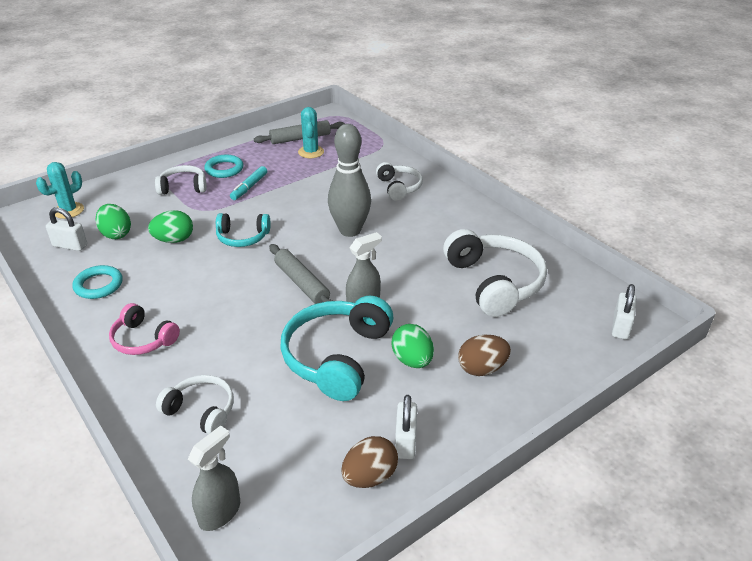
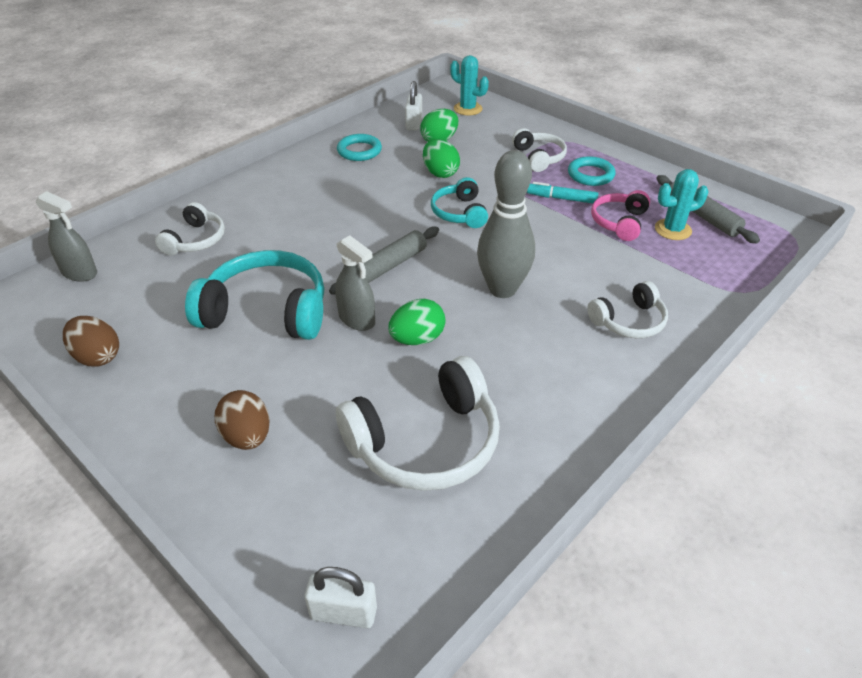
camera: 80 degrees right, 5 degrees up
pink headphones [109,303,180,355] -> pink headphones moved to [591,190,650,241]
green egg [392,324,434,368] -> green egg moved to [388,299,446,345]
white padlock [395,395,417,459] -> none

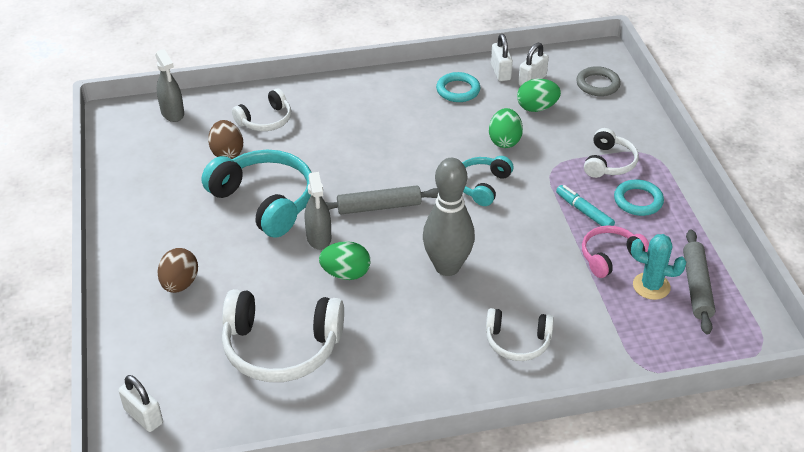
camera: 35 degrees right, 0 degrees up
brown egg [63,316,119,367] -> brown egg moved to [208,120,243,159]
turquoise cactus [450,55,489,116] -> grey ring [576,66,621,96]
none -> white padlock [491,34,513,81]

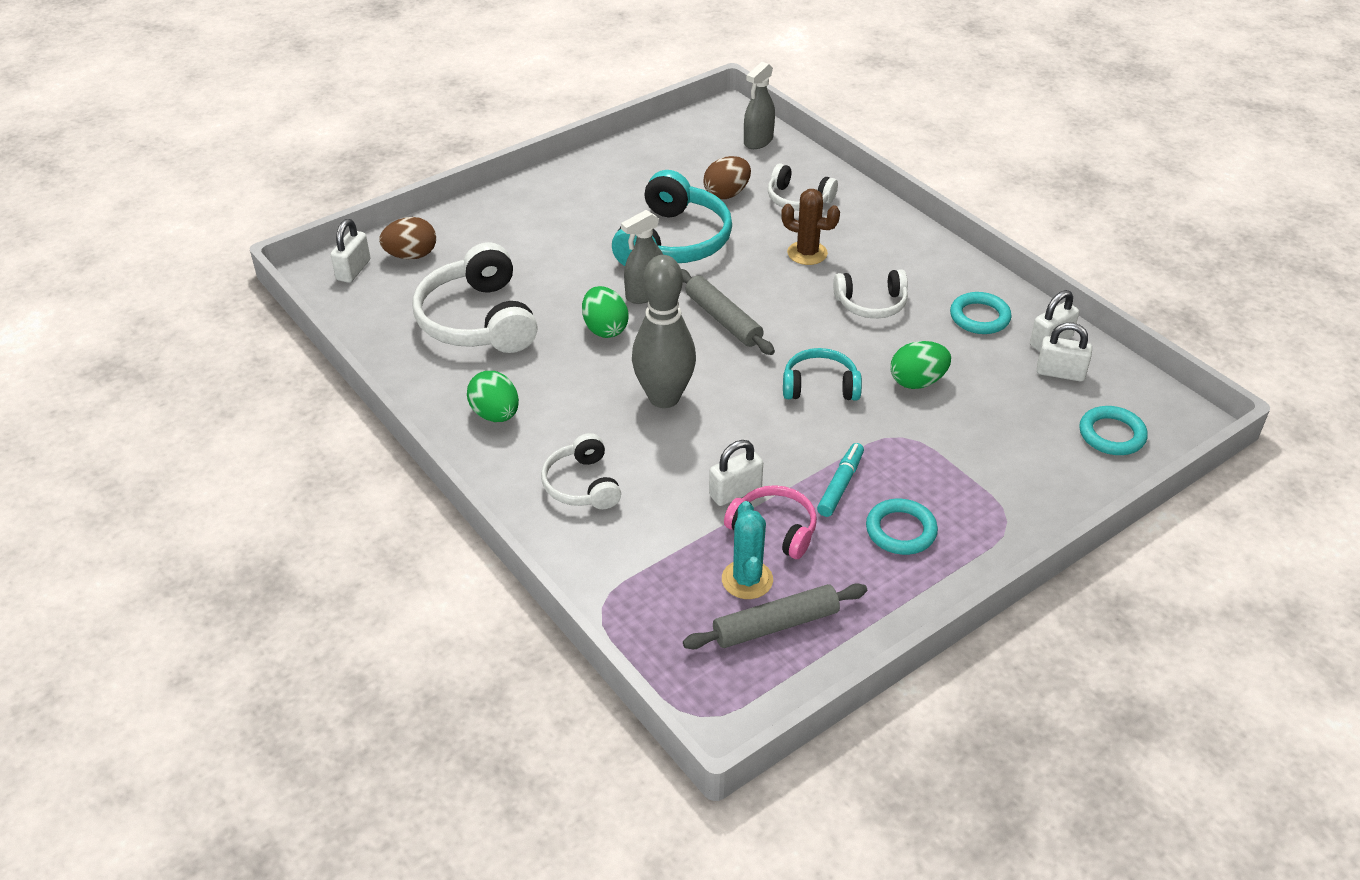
camera: 65 degrees right, 0 degrees up
brown egg [157,248,198,293] -> brown egg moved to [379,217,436,260]
green egg [517,79,561,112] -> green egg moved to [467,371,519,422]
grey ring [576,66,621,96] -> turquoise ring [1079,406,1148,455]
white headphones [584,128,639,178] -> white headphones moved to [833,269,908,318]
none -> white padlock [709,440,763,506]
none -> brown cactus [781,189,840,265]

